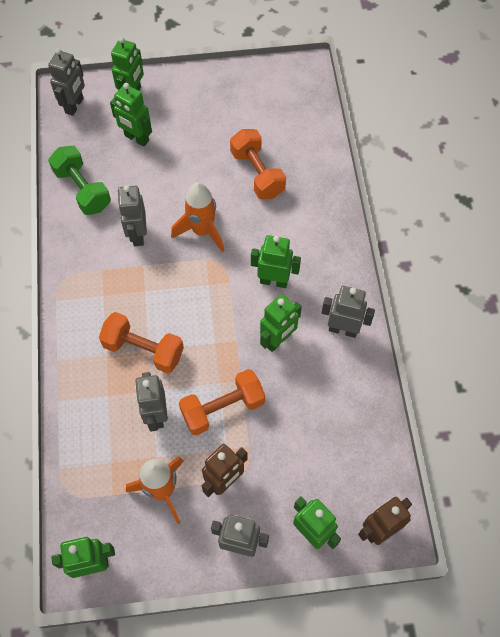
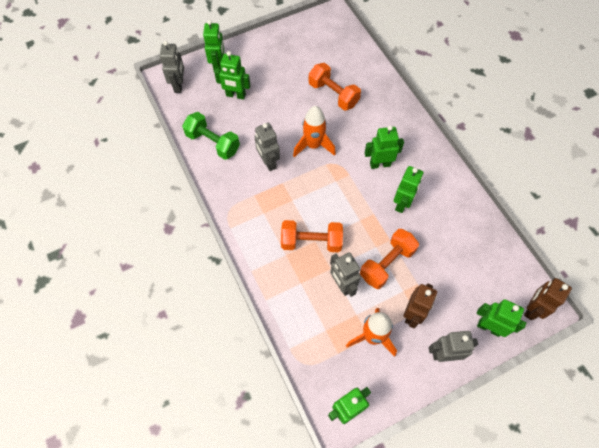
camera: 20 degrees left, 0 degrees up
grey robot [322,286,375,338] -> none

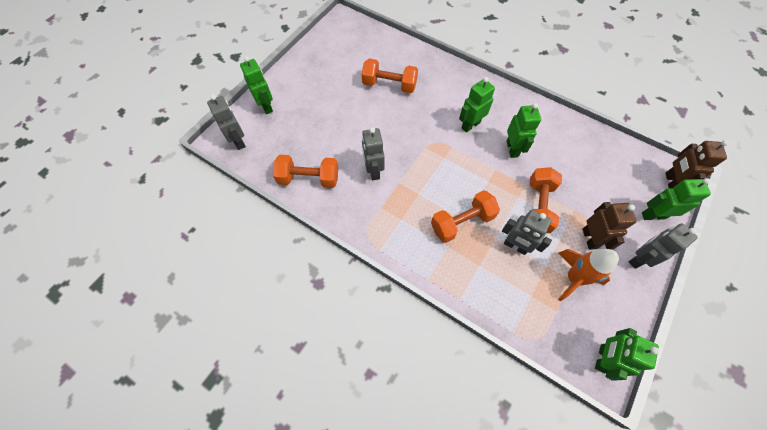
camera: 30 degrees left, 0 degrees up
green dumbbell [182,112,240,160] -> orange dumbbell [273,155,338,188]
green robot [214,51,250,100] -> none
grey robot [254,123,280,171] -> grey robot turned 45 degrees clockwise [362,127,385,180]
orange rocket [293,106,336,157] -> none

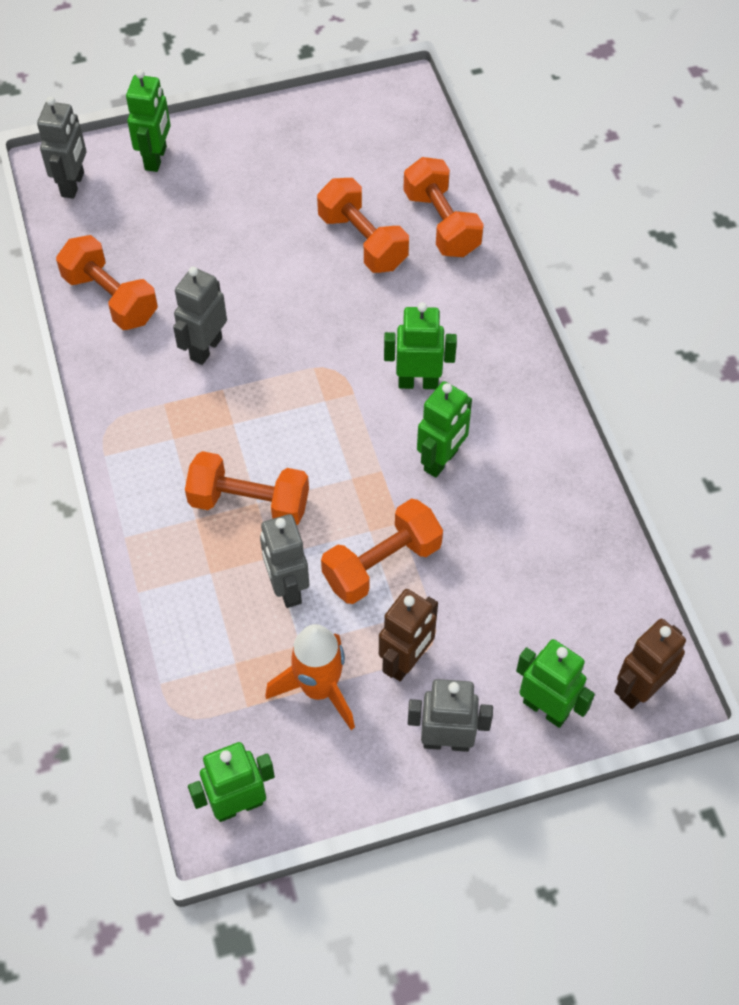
camera: 40 degrees right, 5 degrees down
none -> orange dumbbell [403,157,484,257]

